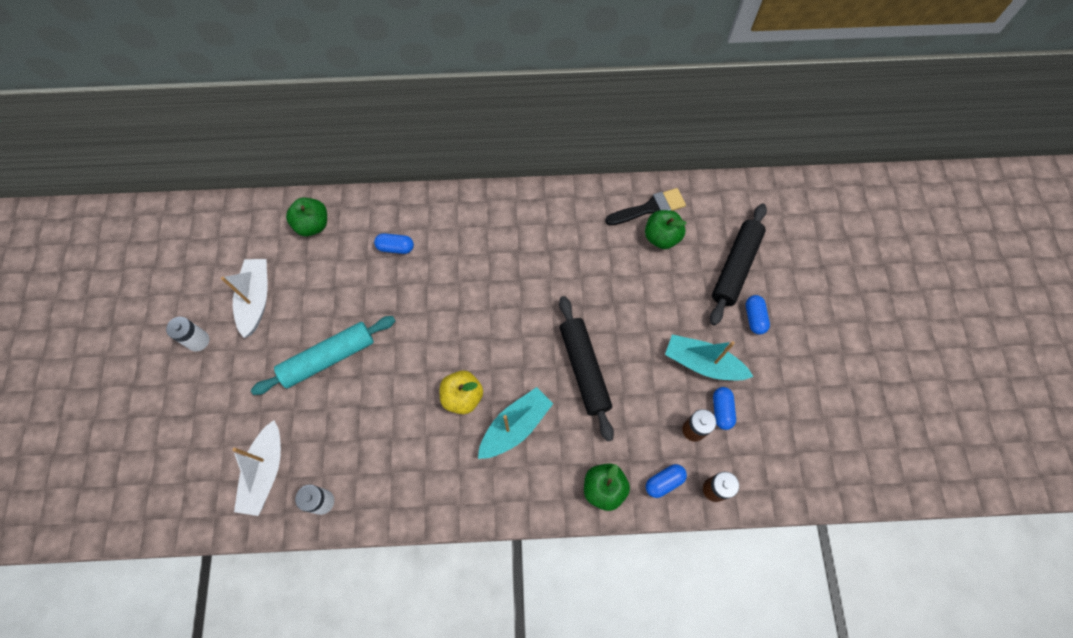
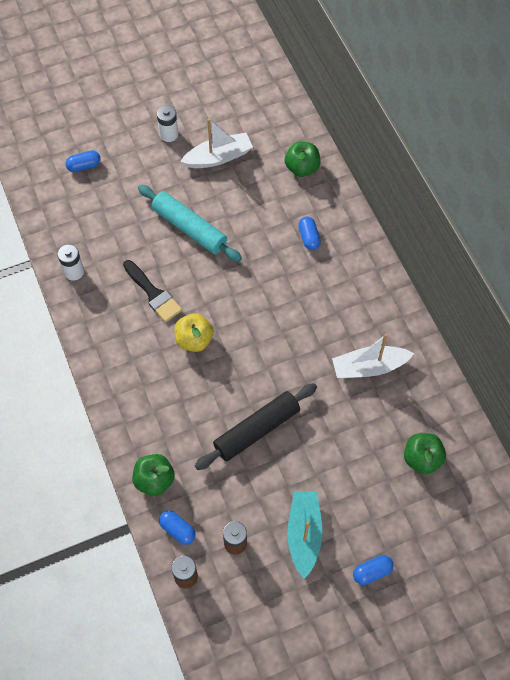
camera: 70 degrees right, 5 degrees down
white boat [232,420,281,516] -> white boat moved to [332,334,414,378]
turquoise boat [478,387,553,459] -> none
black brush [605,188,686,225] -> black brush moved to [123,260,182,322]
black rolling pin [710,204,767,325] -> none
blue capsule [713,387,736,430] -> blue capsule moved to [66,150,101,172]

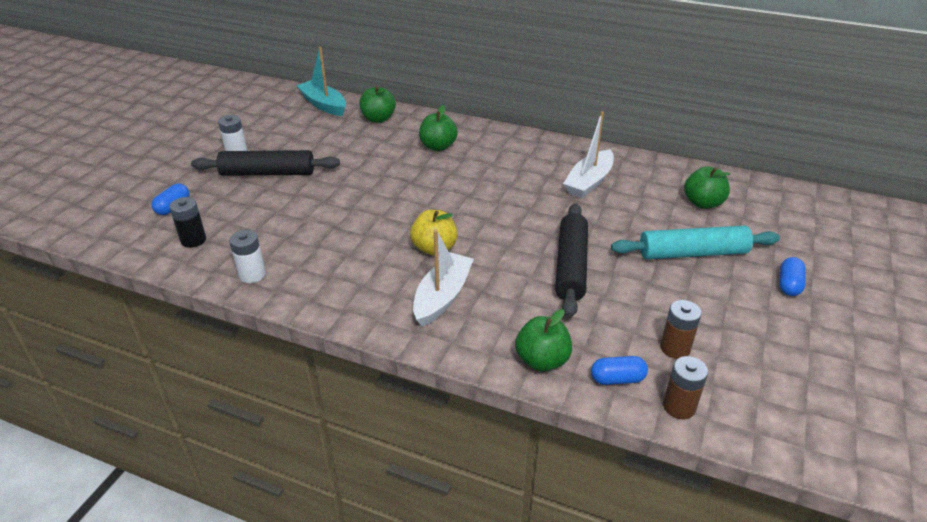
camera: 45 degrees left, 25 degrees down
black brush [123,260,182,322] -> none
turquoise rolling pin [138,185,242,262] -> turquoise rolling pin moved to [611,226,780,259]
white boat [180,118,253,168] -> white boat moved to [413,230,474,327]
turquoise boat [287,491,322,579] -> turquoise boat moved to [296,47,346,116]
blue capsule [298,217,321,250] -> green apple [419,105,458,151]
none -> black battery [169,197,206,248]
none -> black rolling pin [191,150,340,176]

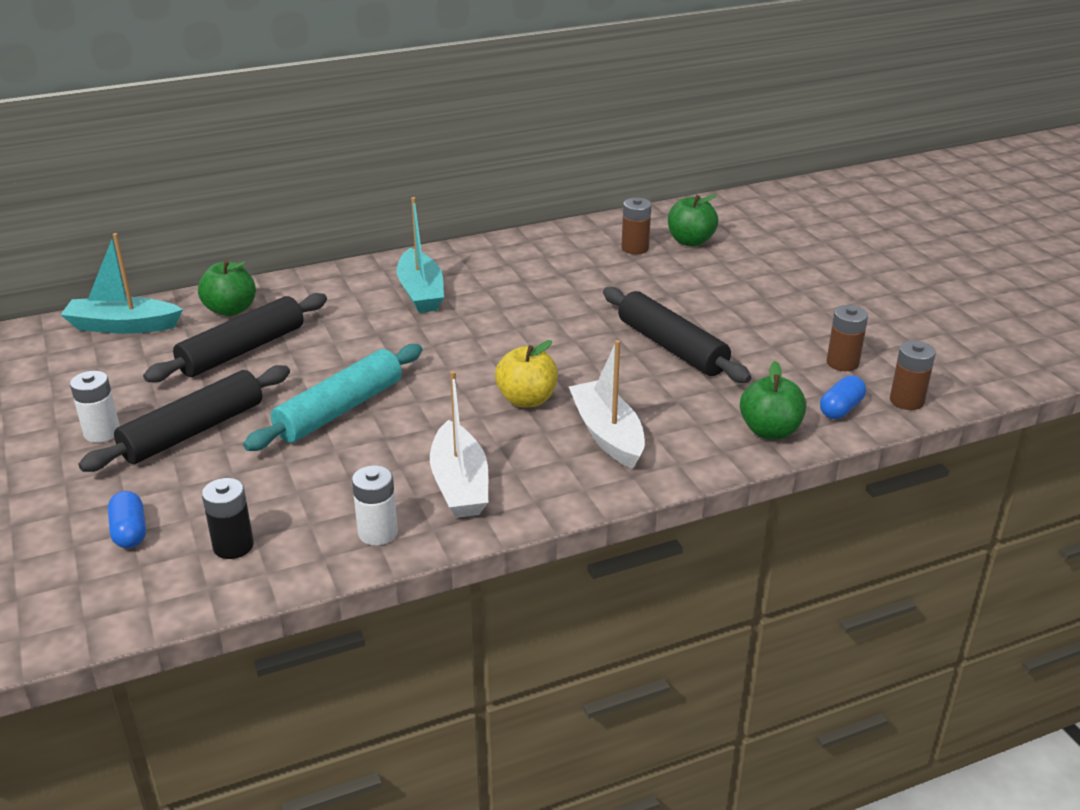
camera: 45 degrees left, 5 degrees down
green apple [419,105,458,151] -> none
white boat [563,111,614,198] -> white boat moved to [430,371,488,518]
turquoise rolling pin [611,226,780,259] -> turquoise rolling pin moved to [243,344,422,451]
blue capsule [780,257,806,296] -> none
none -> black rolling pin [143,293,327,382]
none -> turquoise boat [397,197,444,313]
none -> brown battery [621,198,651,254]

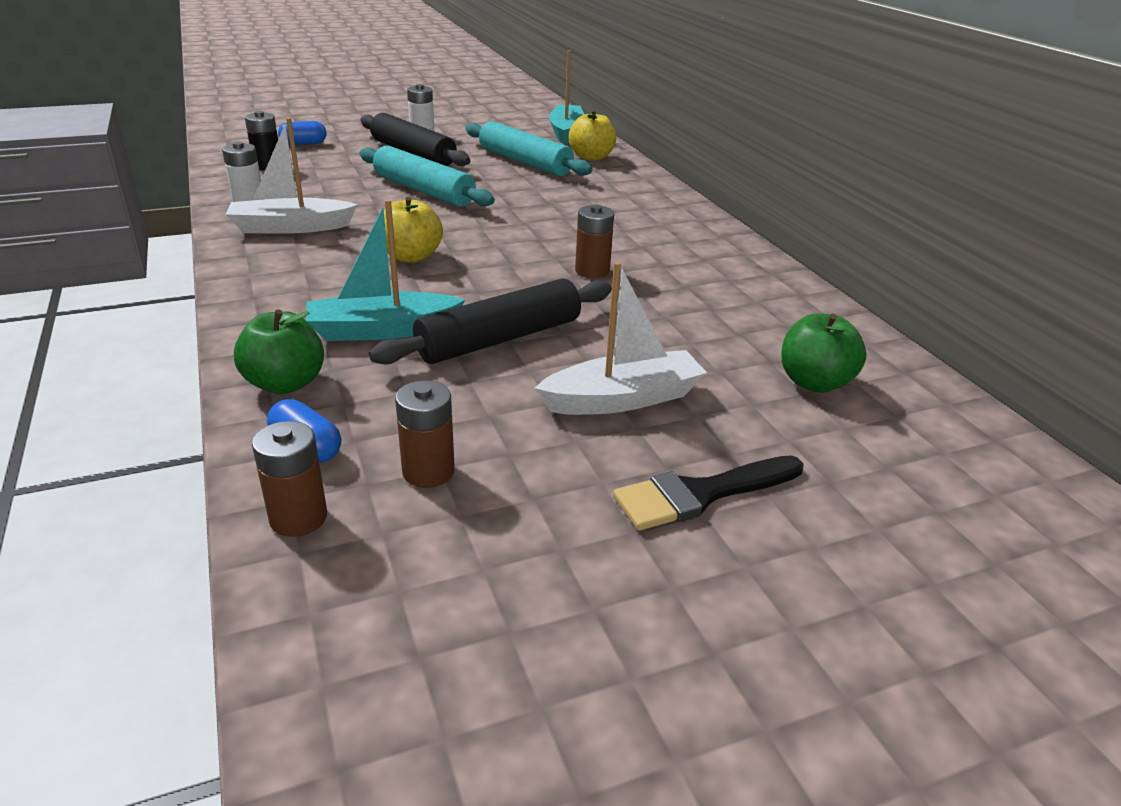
camera: 90 degrees right, 0 degrees up
black rolling pin [143,293,327,382] -> turquoise rolling pin [466,121,592,176]
green apple [198,260,256,316] -> yellow apple [569,110,616,161]
turquoise boat [397,197,444,313] -> turquoise boat moved to [306,199,465,341]
white boat [569,340,645,469] -> white boat moved to [534,262,707,415]
brown battery [621,198,651,254] -> brown battery moved to [575,205,614,278]
none -> black brush [613,455,804,531]

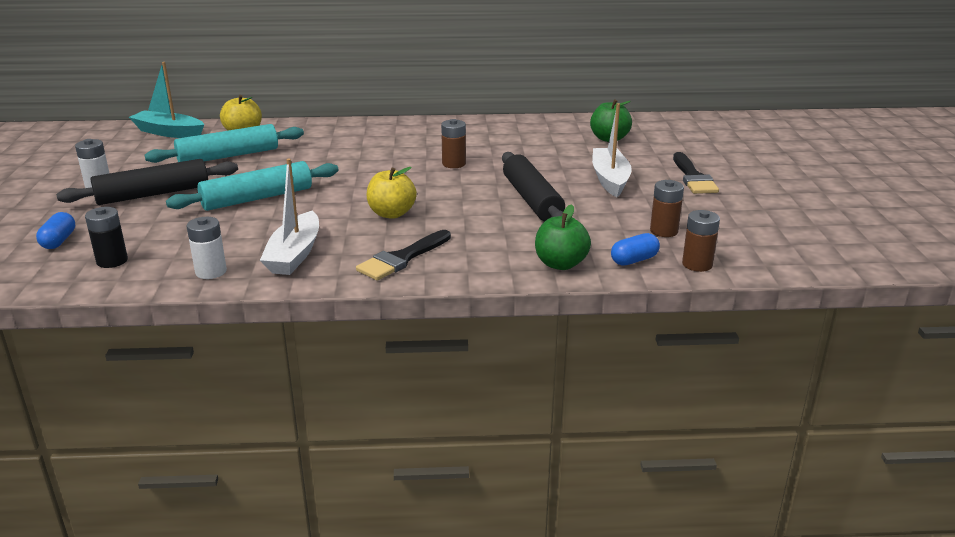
camera: 70 degrees left, 5 degrees down
turquoise boat [306,199,465,341] -> none
none -> black brush [356,230,451,280]

